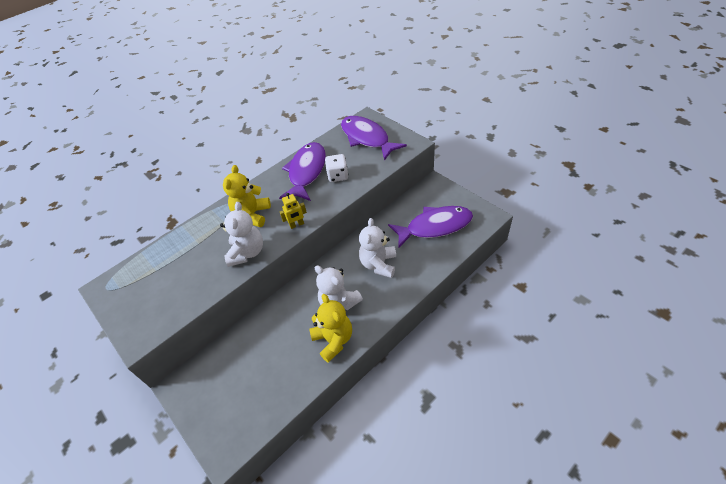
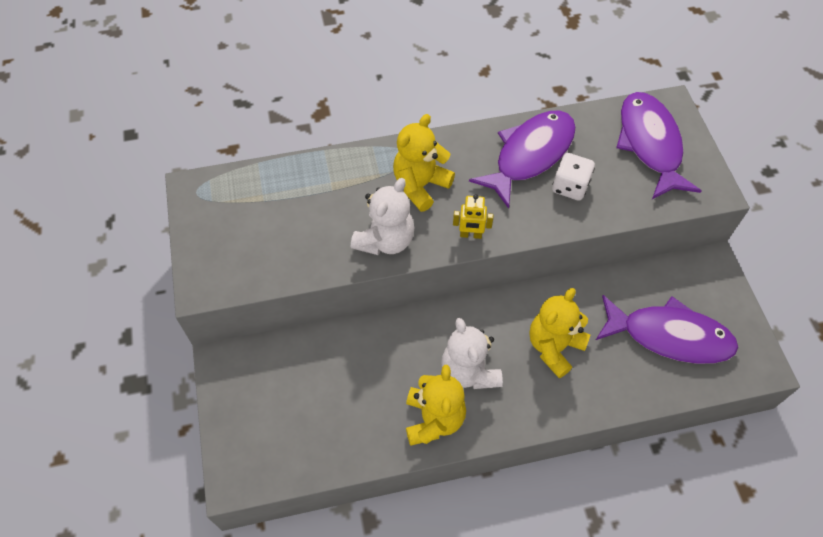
camera: 25 degrees right, 10 degrees up
white teddy bear [359,218,396,278] -> yellow teddy bear [529,288,590,378]

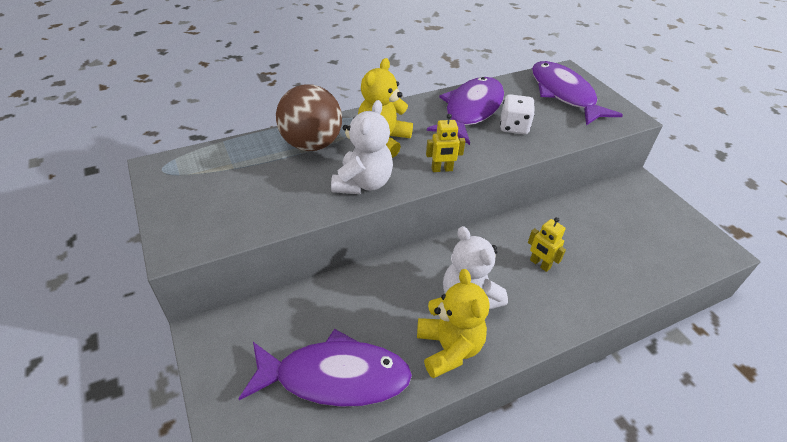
camera: 15 degrees left, 15 degrees down
yellow teddy bear [529,288,590,378] -> yellow robot [528,217,566,272]
purple fish [596,295,739,364] -> purple fish moved to [238,329,412,407]
none -> brown ball [276,84,342,151]

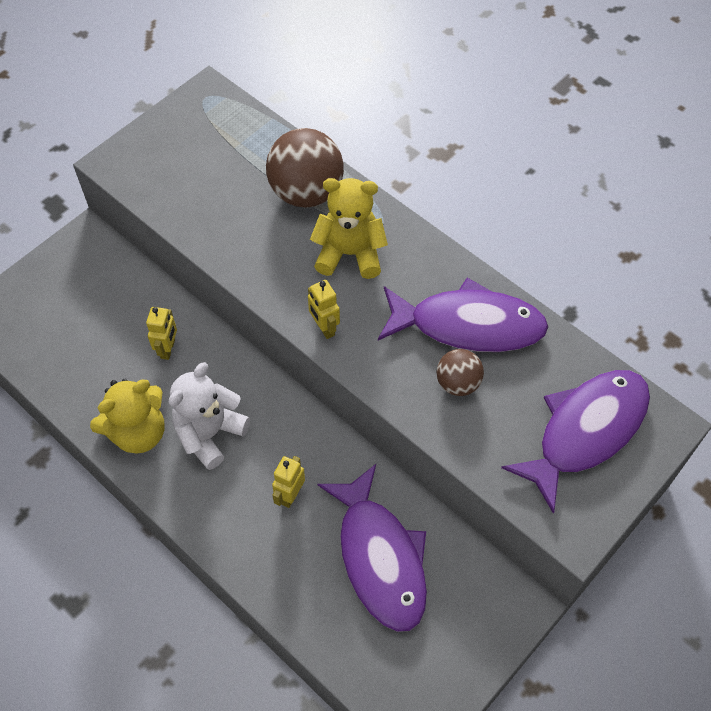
camera: 70 degrees right, 15 degrees up
purple fish [238,329,412,407] -> purple fish moved to [317,464,427,632]
white teddy bear [331,100,393,194] -> none
white dice [500,94,535,134] -> brown ball [437,349,484,396]
none -> yellow robot [146,307,177,360]

